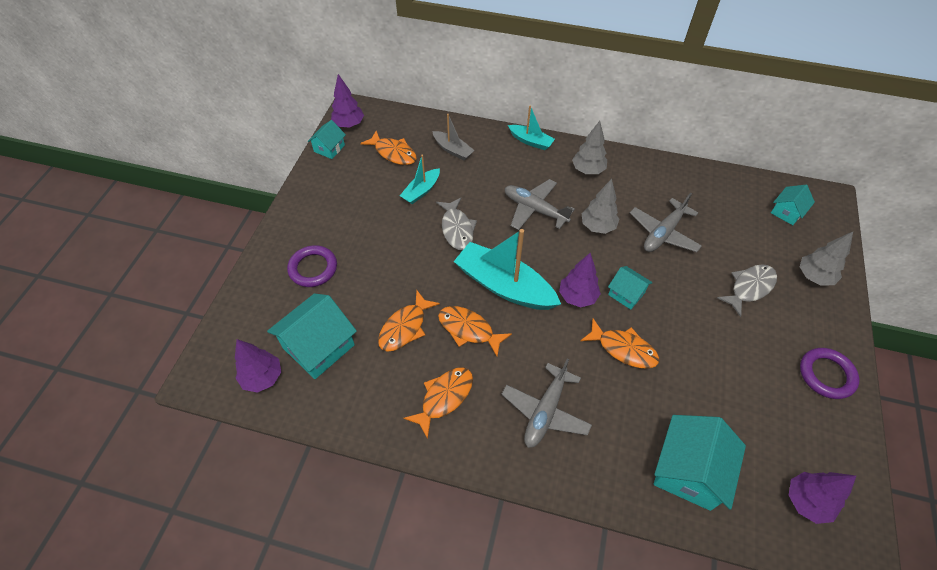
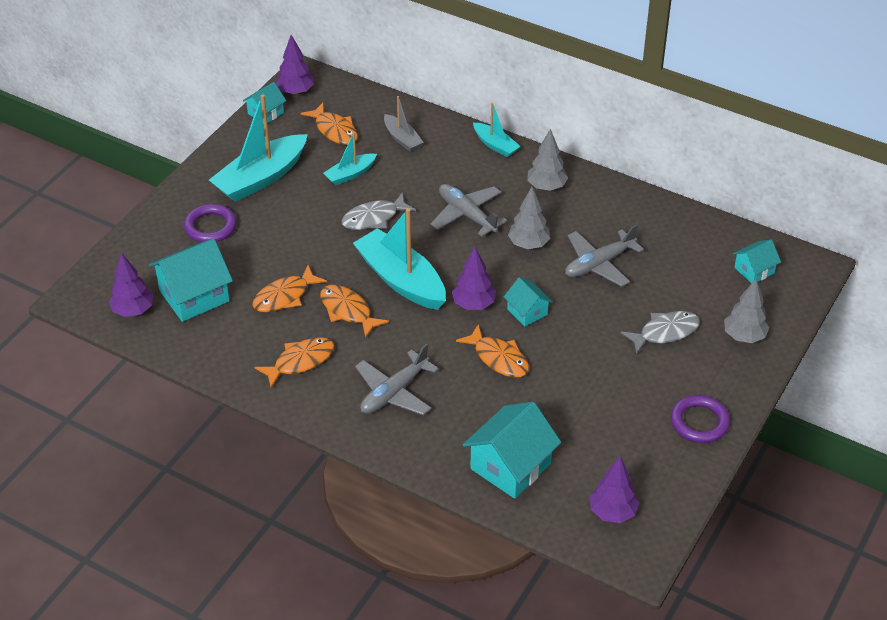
camera: 15 degrees right, 10 degrees down
grey fish [436,198,477,250] -> grey fish turned 60 degrees clockwise [341,192,416,230]
none -> turquoise boat [209,94,308,202]

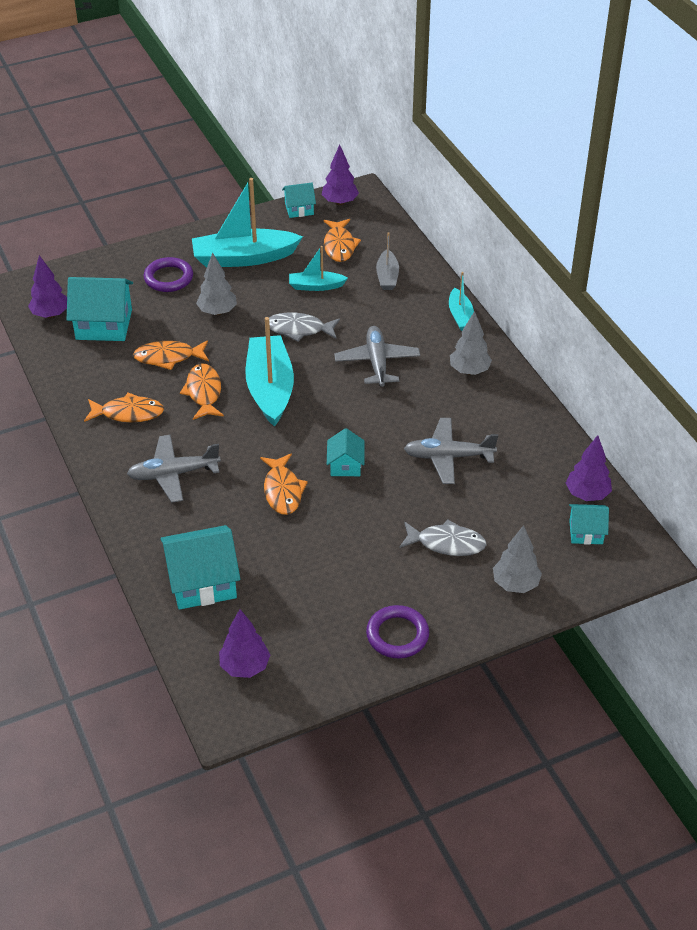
camera: 35 degrees right, 0 degrees up
purple tree [452,247,496,310] -> purple tree moved to [566,435,612,501]
grey tree [508,187,551,249] -> grey tree moved to [196,252,237,315]

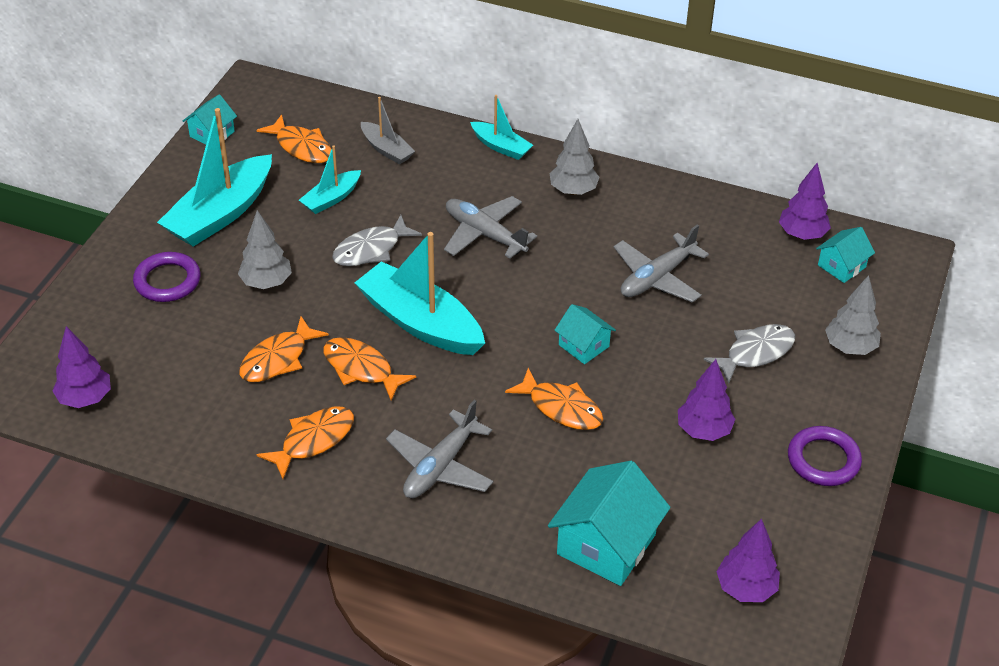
camera: 45 degrees left, 0 degrees up
turquoise house [67,277,133,341] -> none
purple tree [321,144,359,205] -> purple tree moved to [678,359,736,441]

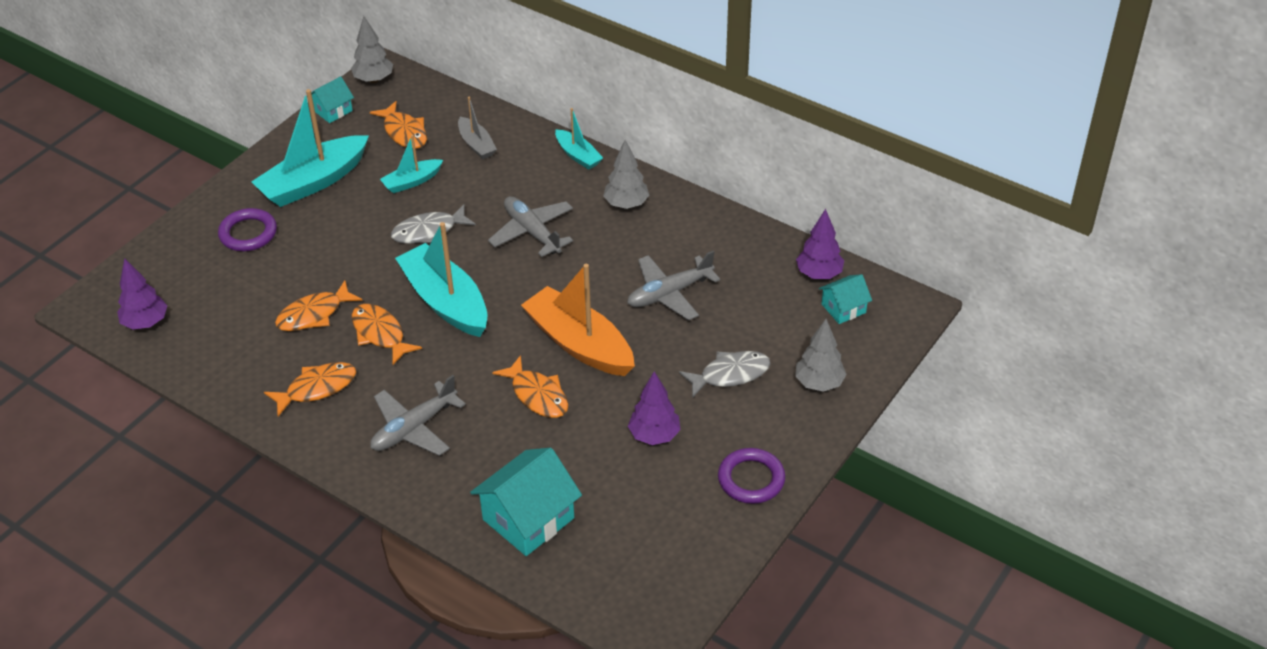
camera: 15 degrees right, 0 degrees up
grey tree [238,210,292,289] -> grey tree moved to [351,16,393,83]
turquoise house [554,304,616,364] -> orange boat [521,264,635,376]
purple tree [716,518,780,602] -> none

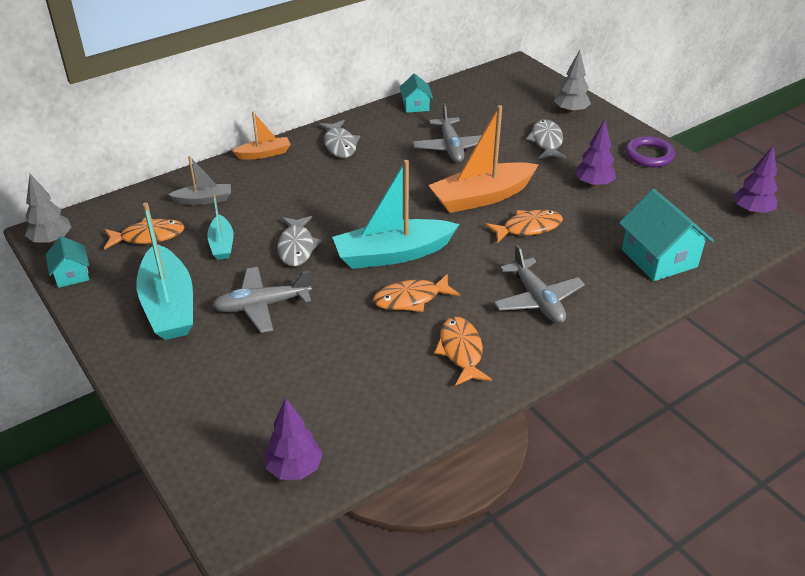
camera: 70 degrees left, 5 degrees down
purple ring [218,208,277,251] -> none
orange fish [275,280,363,331] -> none
grey plane [488,196,573,257] -> grey plane moved to [212,267,312,333]
turquoise boat [555,108,603,170] -> orange boat [232,112,291,160]
grey tree [603,140,649,209] -> grey fish [319,120,360,158]
purple tree [796,209,844,279] -> purple tree moved to [733,145,778,215]
turquoise house [819,274,872,324] -> turquoise house moved to [400,74,433,113]

